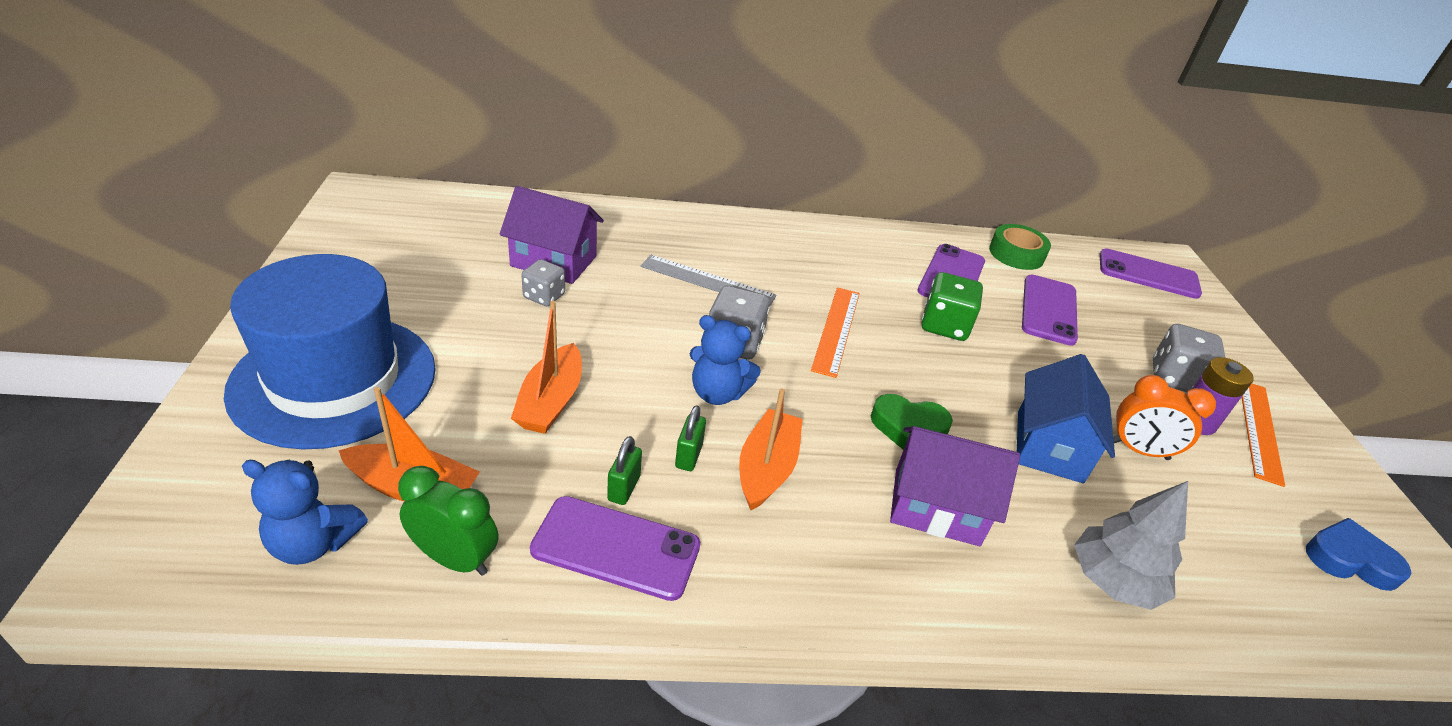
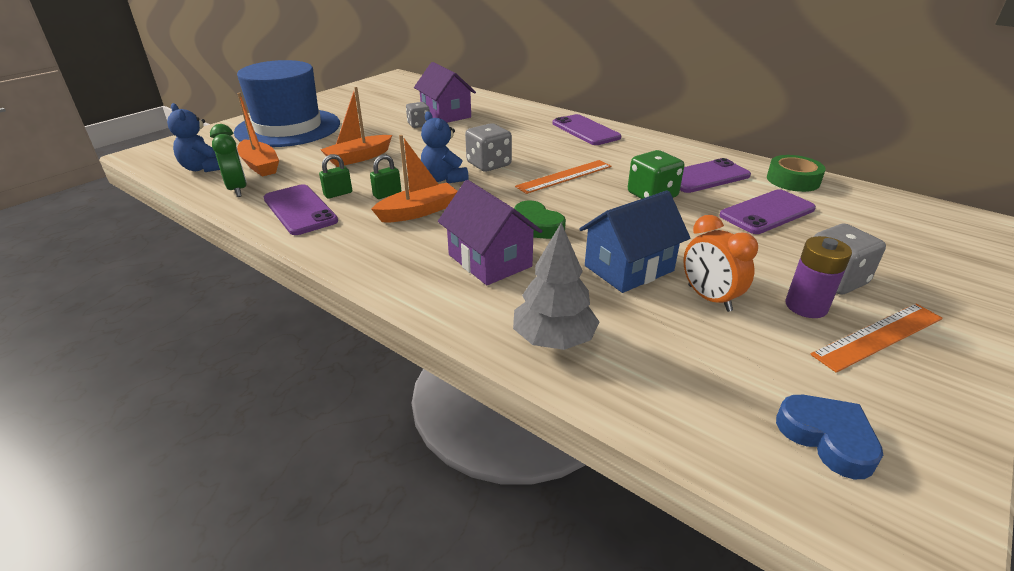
camera: 45 degrees right, 5 degrees down
grey ruler [641,255,777,306] -> none
purple phone [1099,248,1202,299] -> purple phone moved to [552,114,621,145]

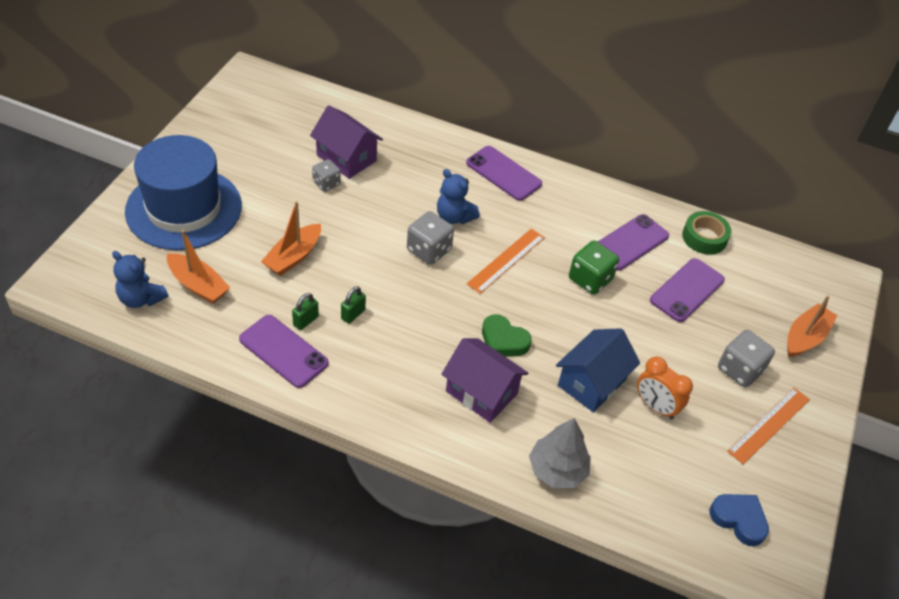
camera: 20 degrees left, 15 degrees up
green clock [210,124,247,197] -> none
orange boat [371,135,458,222] -> orange boat moved to [787,295,838,357]
blue teddy bear [421,111,469,183] -> blue teddy bear moved to [437,169,480,224]
purple battery [786,236,852,318] -> none

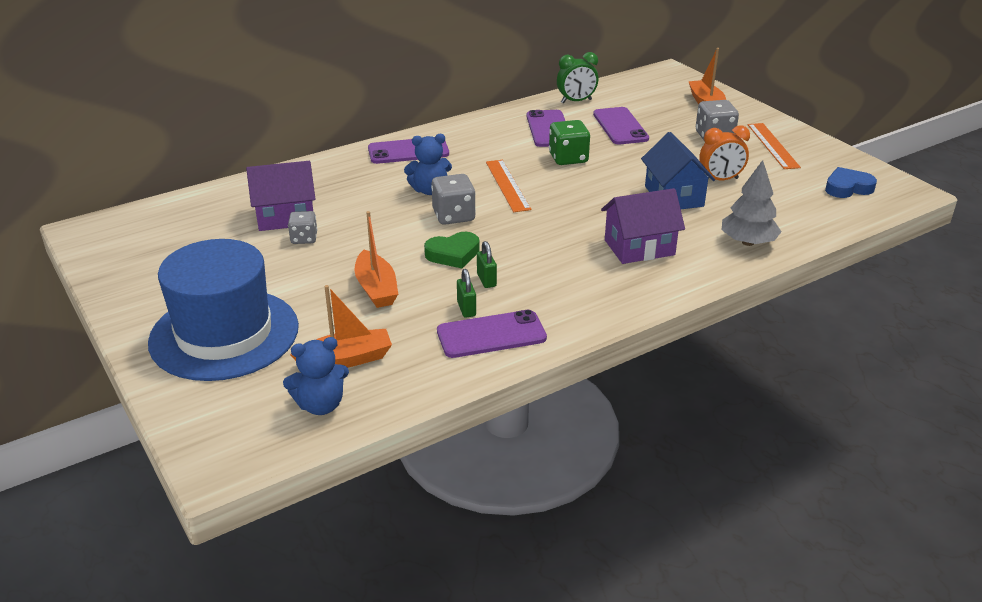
camera: 50 degrees left, 15 degrees down
green heart [482,314,532,356] -> green heart moved to [424,232,480,268]
green tape [682,211,731,255] -> green clock [557,52,598,103]

